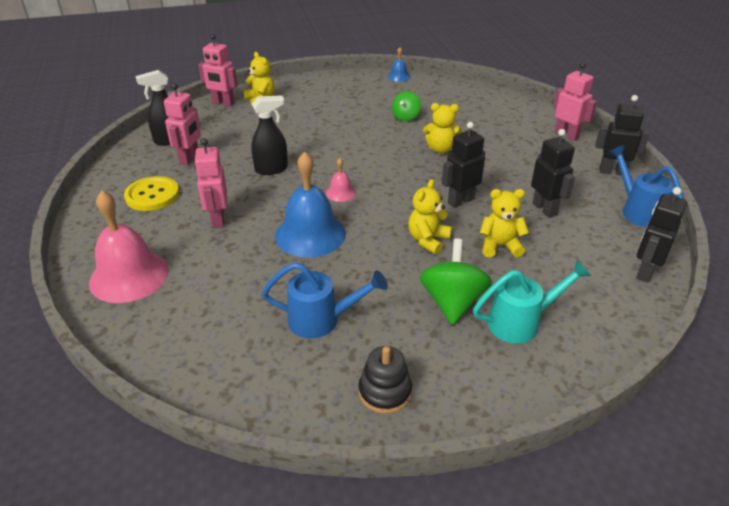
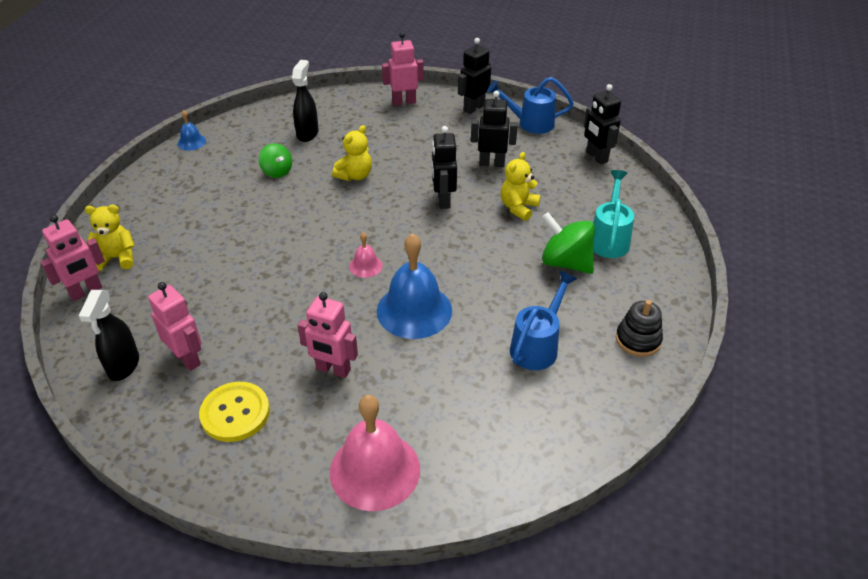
camera: 60 degrees left, 5 degrees up
black spray bottle [251,95,288,175] -> black spray bottle moved to [292,60,319,142]
yellow teddy bear [408,179,452,254] -> none

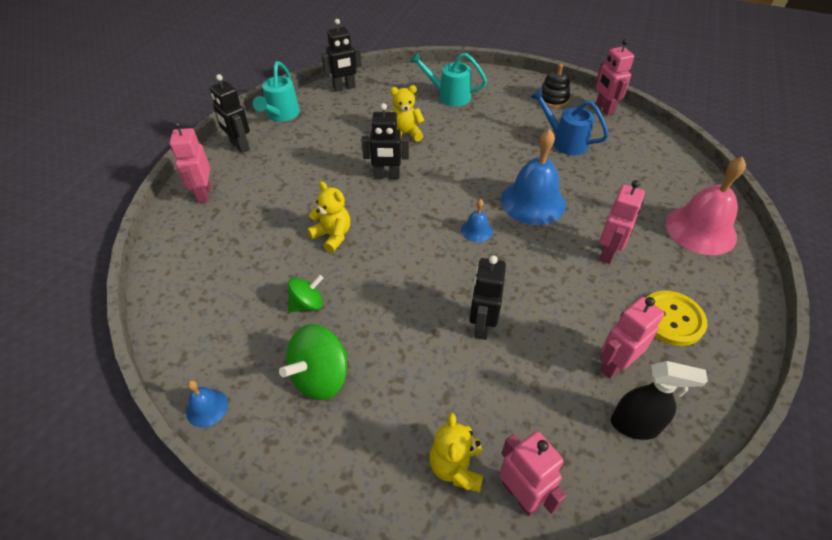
camera: 85 degrees left, 5 degrees up
black spray bottle [292,60,319,142] -> none
pink bell [349,232,383,278] -> blue bell [461,199,493,242]
black robot [471,91,518,167] -> black robot moved to [469,255,506,340]
blue watering can [487,77,574,134] -> turquoise watering can [253,61,300,121]
yellow teddy bear [501,152,541,221] -> yellow teddy bear turned 135 degrees clockwise [389,85,425,142]
green spinning top [542,212,595,274] -> green spinning top moved to [279,324,348,400]
none -> pink robot [596,39,634,116]

